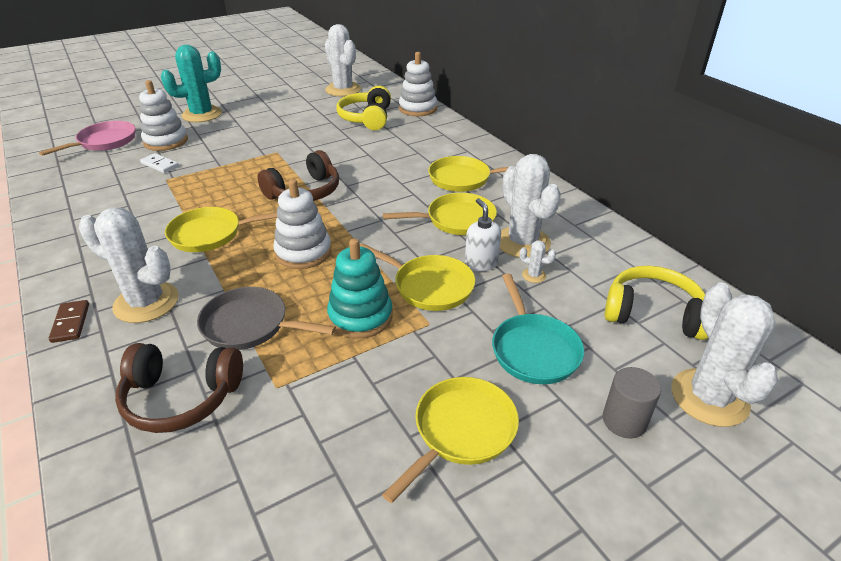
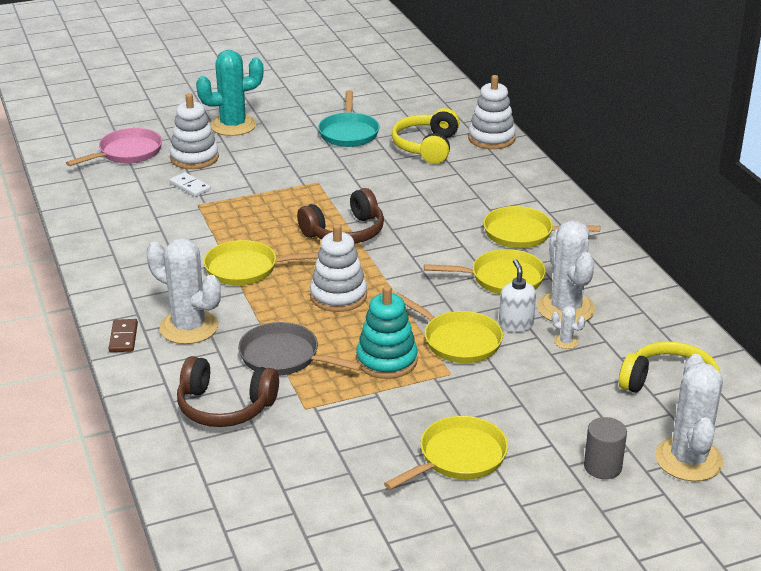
camera: 10 degrees right, 5 degrees down
white cactus [325,24,361,97] -> none
turquoise pan [492,274,584,384] -> turquoise pan moved to [318,90,380,147]

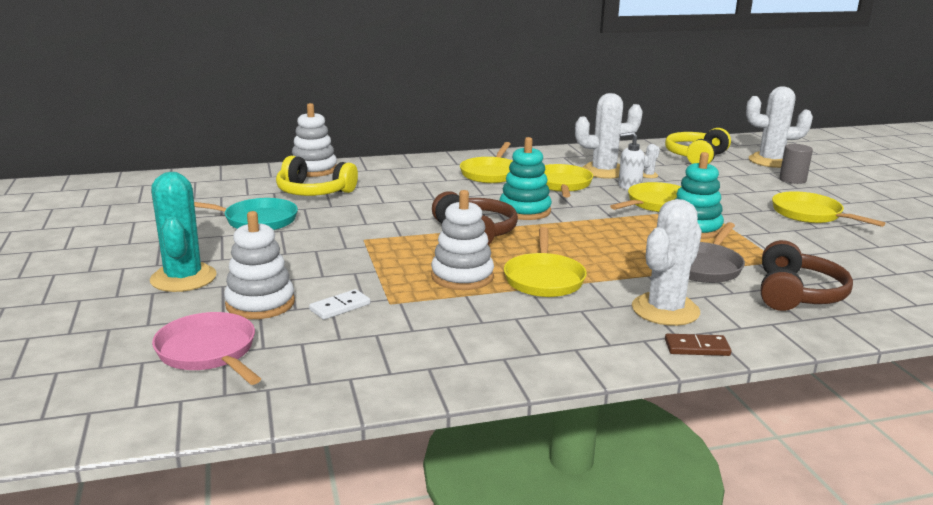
camera: 85 degrees left, 10 degrees down
white stacking toy [310,224,367,312] -> white stacking toy moved to [431,190,494,290]
none -> turquoise stacking toy [499,137,552,220]

